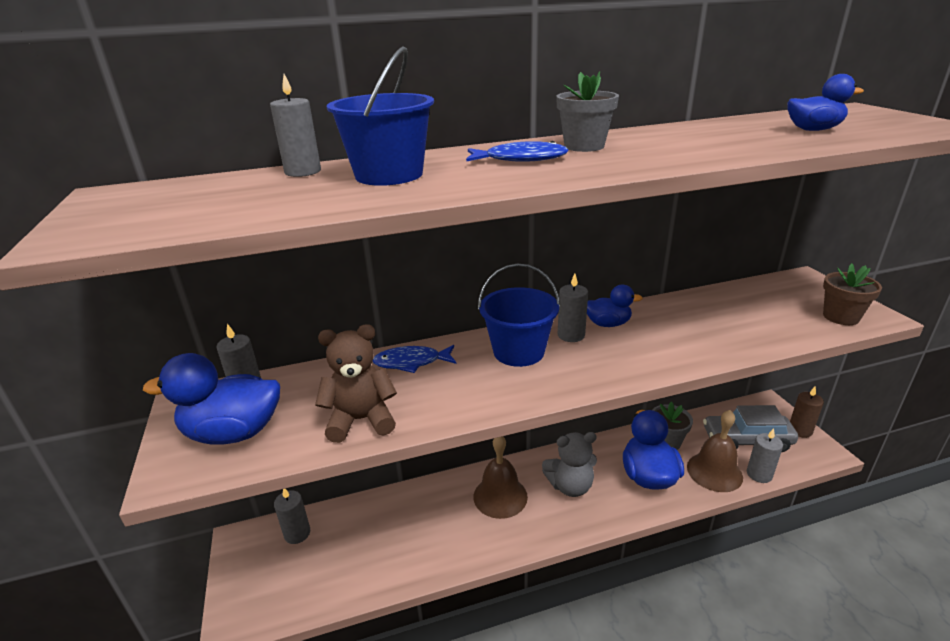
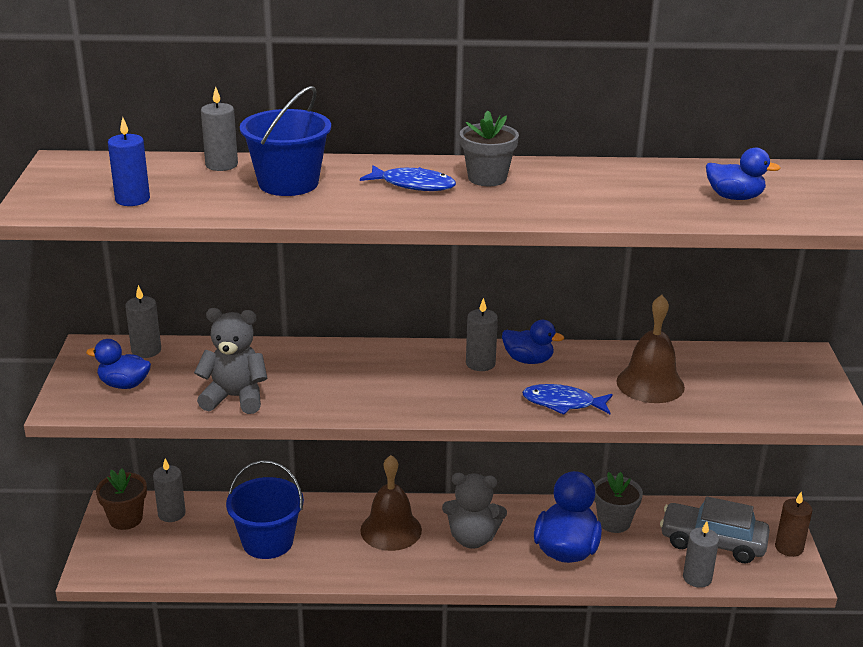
camera: 15 degrees right, 0 degrees up
blue duck [143,353,280,445] -> blue duck [86,339,151,389], size x0.59
brown teddy bear [315,324,397,443] -> grey teddy bear [194,308,268,414]
blue fish [373,345,456,373] -> blue fish moved to [522,384,613,415]
blue bucket [478,264,560,367] -> blue bucket moved to [226,460,304,559]
brown bell [687,410,743,492] -> brown bell moved to [617,295,685,403]
brown flower pot [823,263,882,325] -> brown flower pot moved to [96,469,147,530]
none -> blue candle [108,117,150,206]

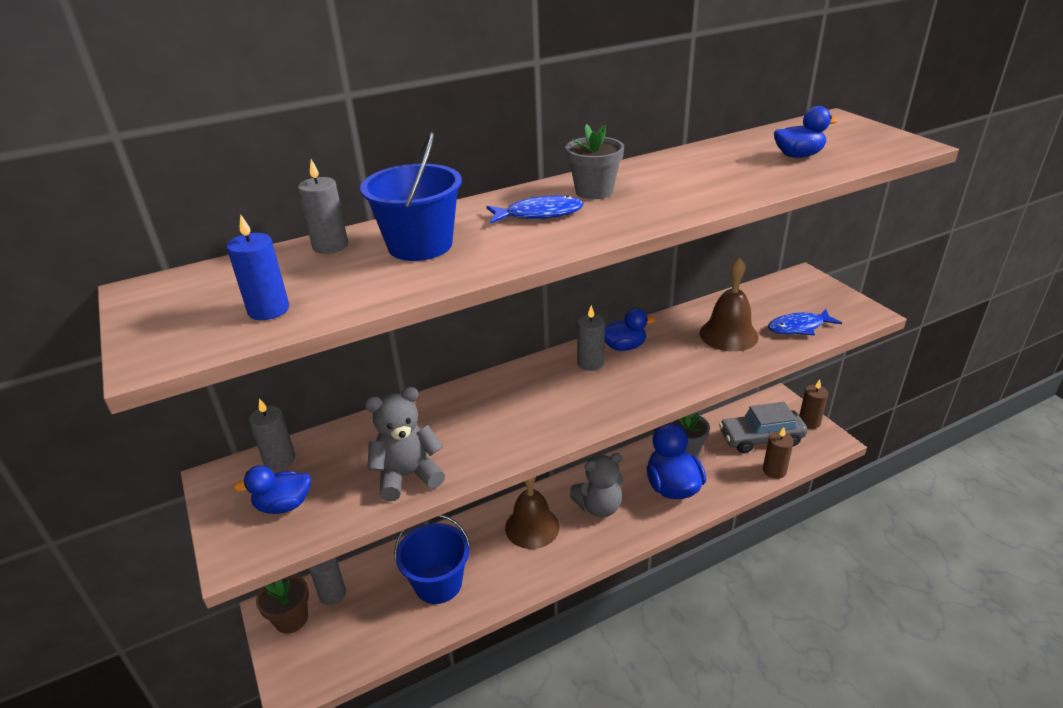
camera: 25 degrees left, 5 degrees up
blue fish [522,384,613,415] -> blue fish moved to [768,309,842,336]
grey candle [683,521,719,588] -> brown candle [763,427,794,479]

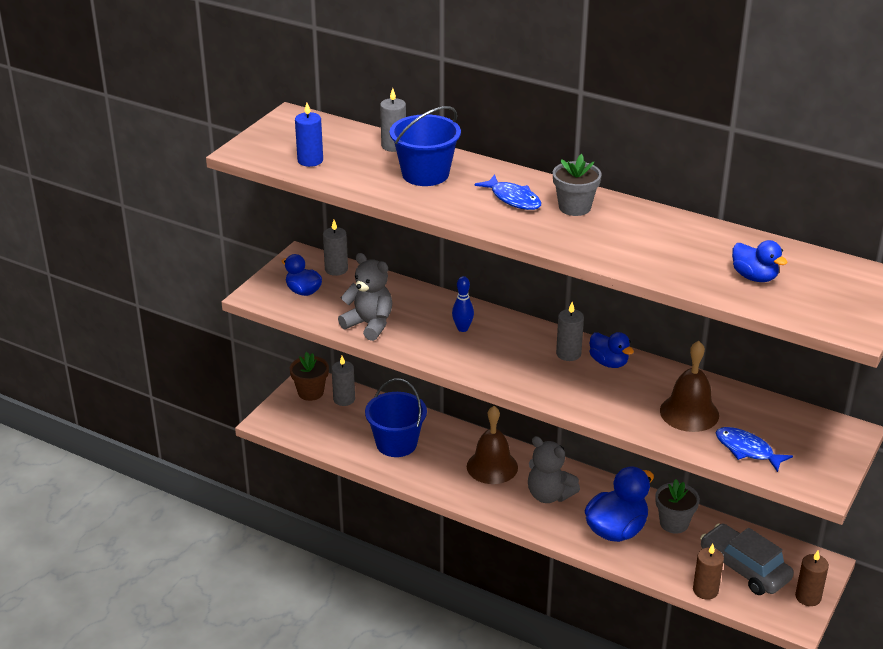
camera: 55 degrees right, 0 degrees up
none -> blue bowling pin [452,276,474,332]

